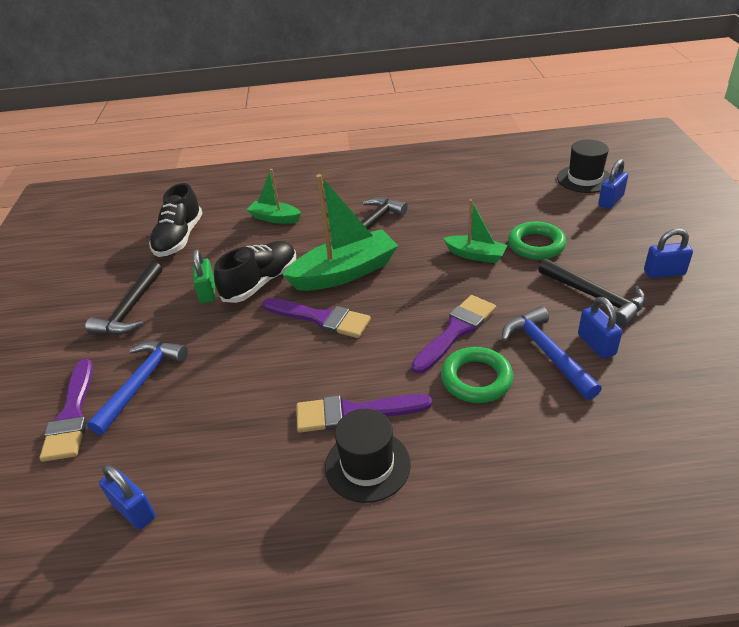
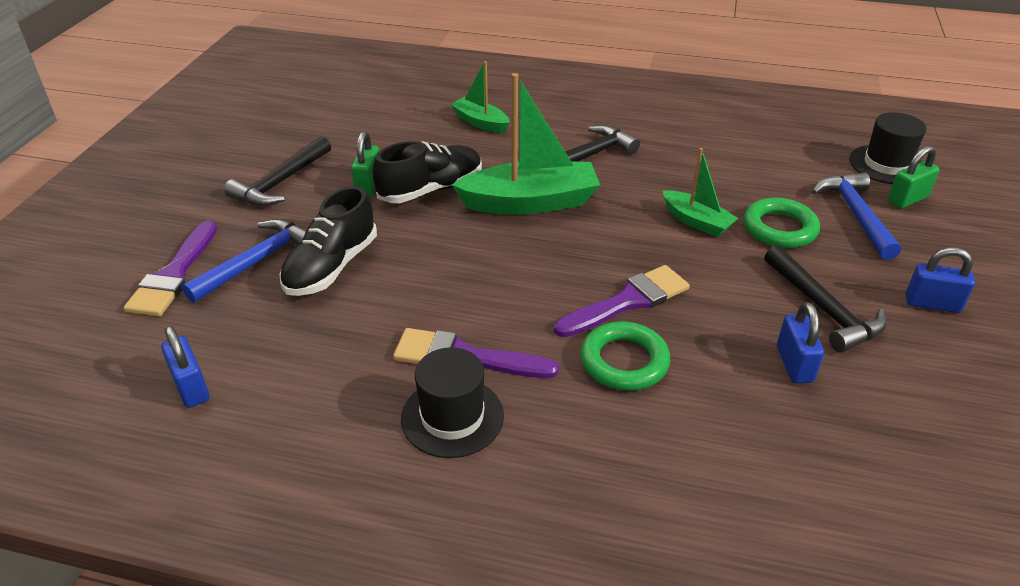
camera: 15 degrees right, 0 degrees up
black shoe [149,183,203,257] -> black shoe moved to [279,186,377,296]
purple brush [262,298,371,338] -> none
blue hammer [502,306,602,400] -> blue hammer moved to [812,172,901,260]
blue padlock [598,159,628,209] -> green padlock [888,146,940,208]

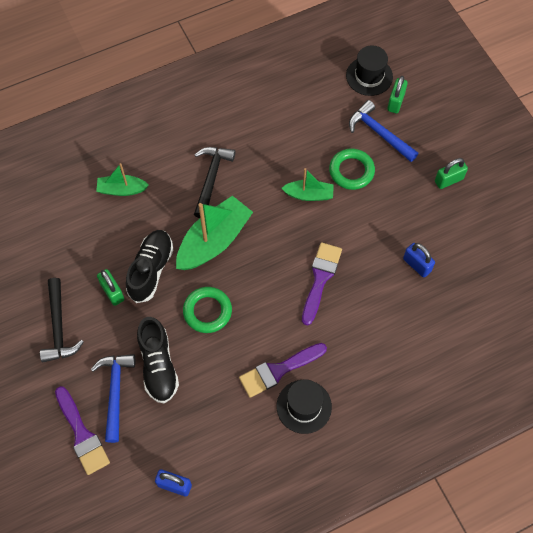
camera: 40 degrees left, 25 degrees up
green ring [580,321,670,391] -> green ring moved to [183,287,232,333]
black hammer [764,245,887,353] -> none
blue padlock [906,247,975,313] -> green padlock [435,158,468,189]

